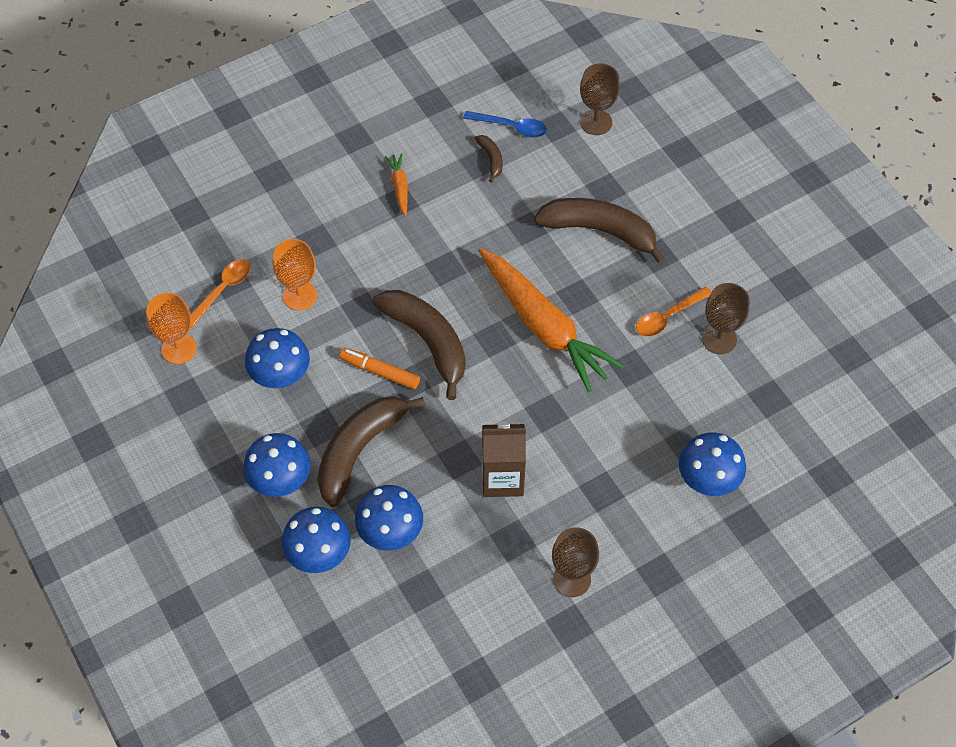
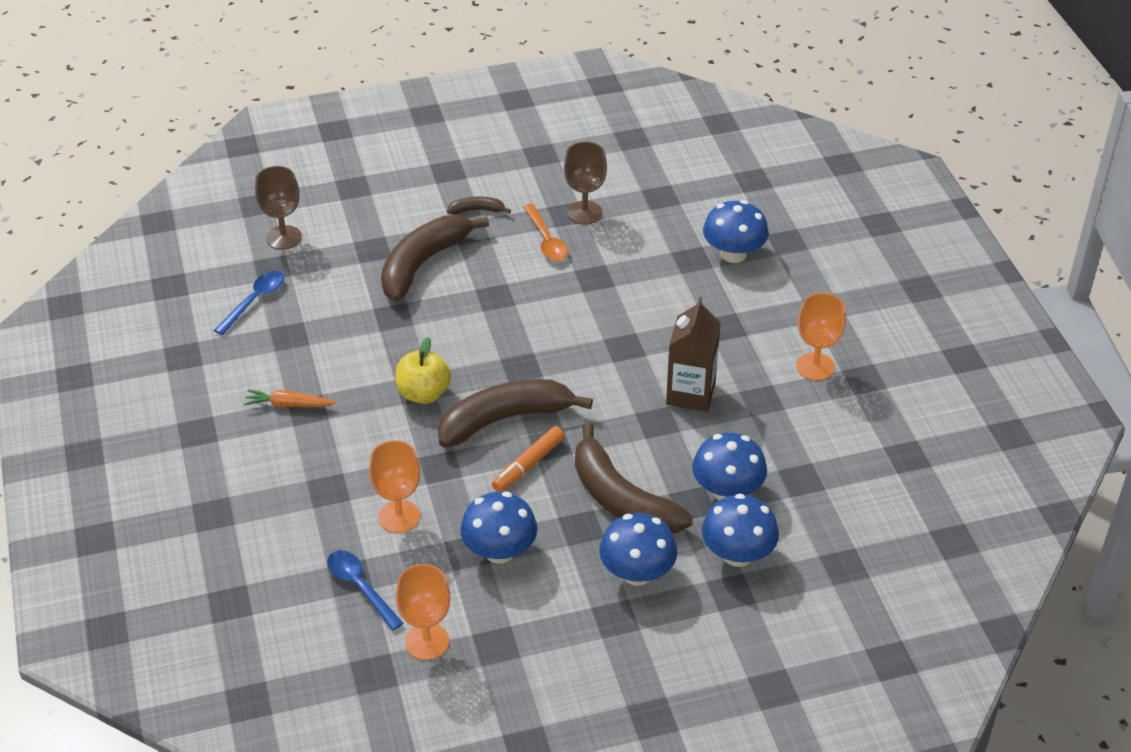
camera: 75 degrees left, 15 degrees down
orange spoon [191,259,251,328] -> blue spoon [327,550,404,630]
brown banana [475,135,503,183] -> brown banana moved to [447,197,511,214]
orange carrot [479,248,624,392] -> none
brown goblet [552,527,599,597] -> orange goblet [796,293,846,381]
none -> yellow apple [396,337,451,404]

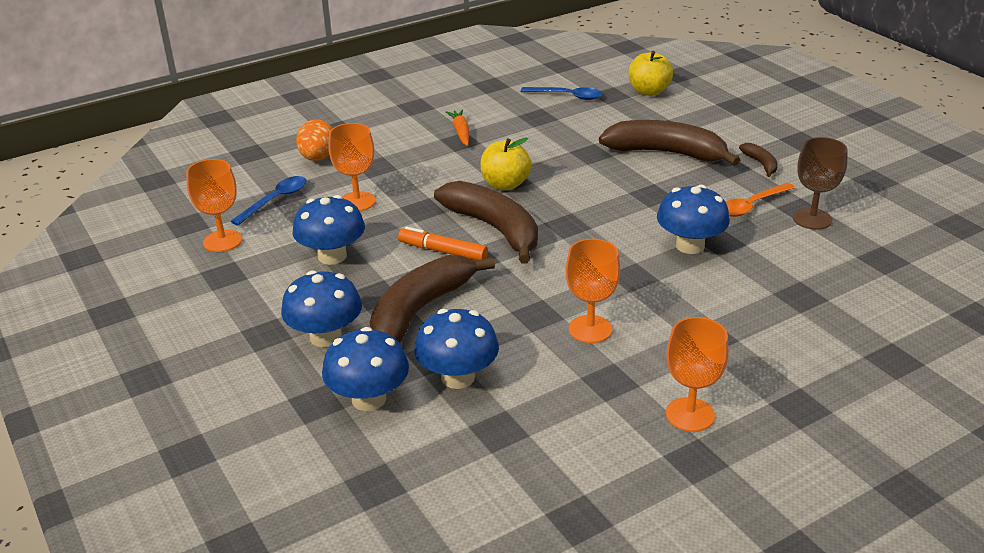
camera: 75 degrees right, 10 degrees down
brown goblet [255,166,302,250] -> yellow apple [629,51,673,96]
brown carton [666,297,721,412] -> orange goblet [565,239,620,343]
blue mushroom [703,200,769,263] -> blue mushroom moved to [657,185,730,254]
none -> orange egg [296,119,333,161]

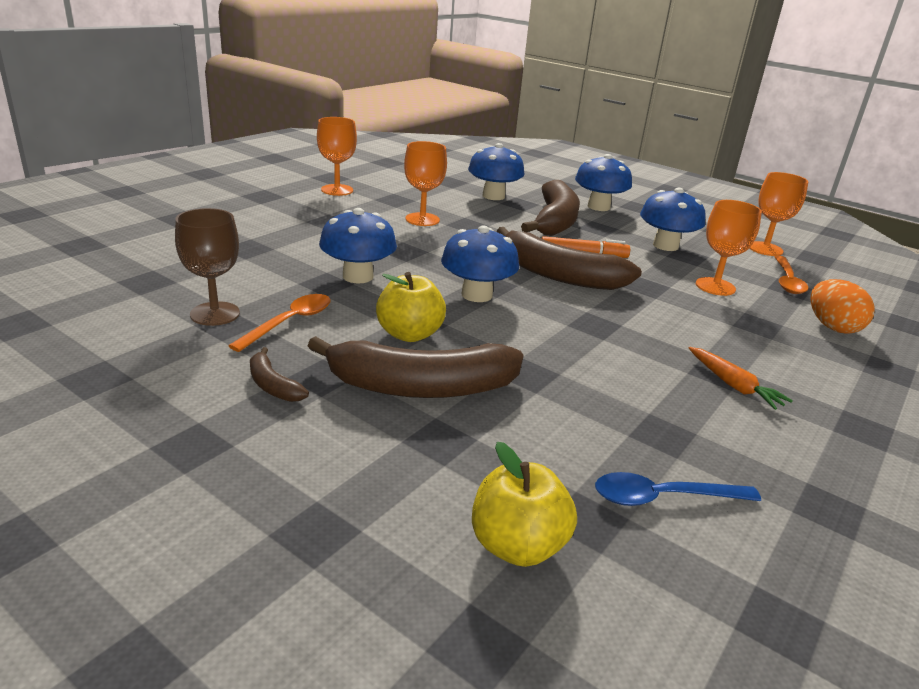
camera: 155 degrees right, 5 degrees down
blue spoon [230,176,307,226] -> orange spoon [775,256,808,294]
blue mushroom [322,327,409,411] -> blue mushroom moved to [441,225,519,302]
yellow apple [480,138,532,190] -> yellow apple moved to [376,272,446,342]

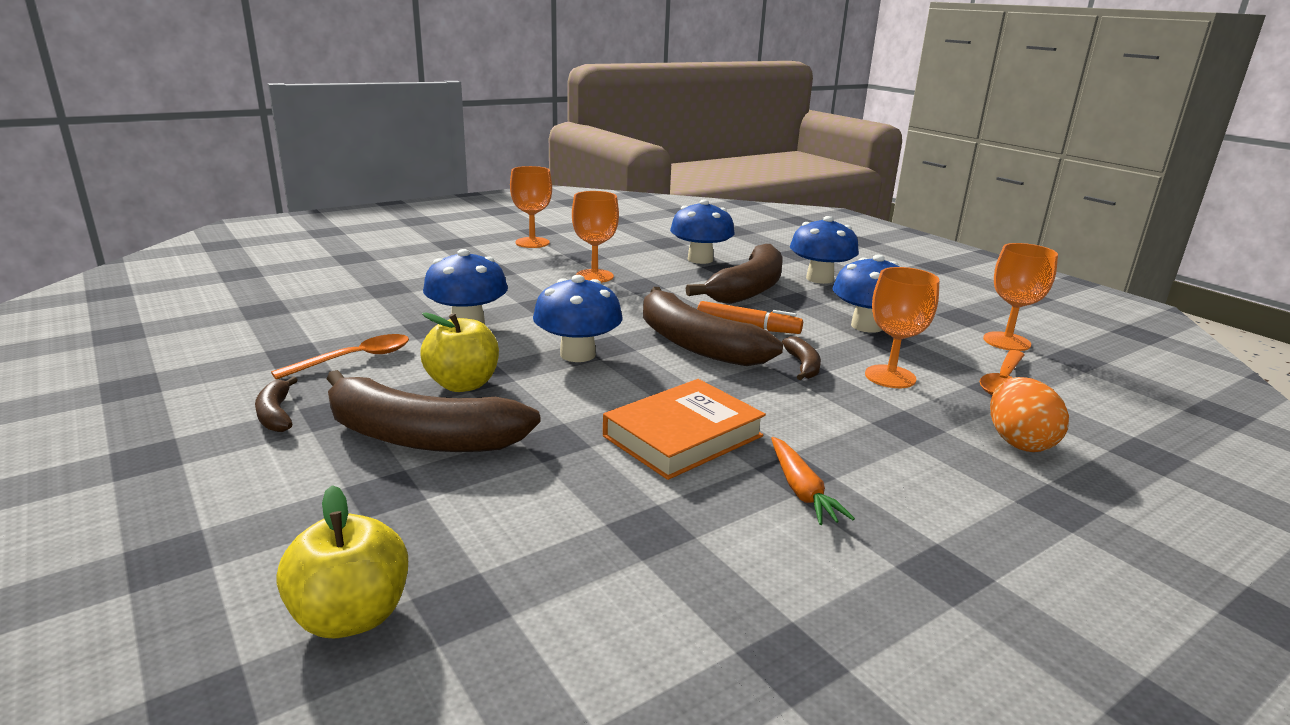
camera: 20 degrees right, 5 degrees down
brown goblet [175,208,240,326] -> none
blue spoon [595,472,761,506] -> none
none -> orange book [603,379,766,480]
none -> brown banana [782,336,821,380]

